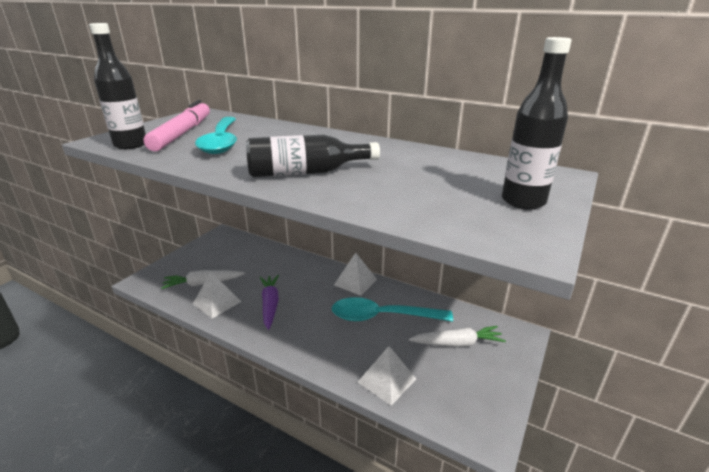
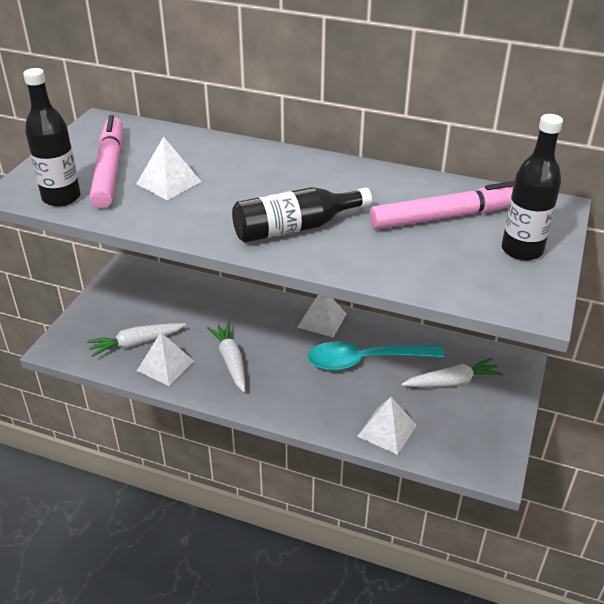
camera: 10 degrees left, 10 degrees up
turquoise spoon [195,117,237,154] -> white pyramid [136,137,202,200]
purple carrot [260,275,279,330] -> white carrot [207,322,245,392]
none -> pink marker [370,181,514,229]

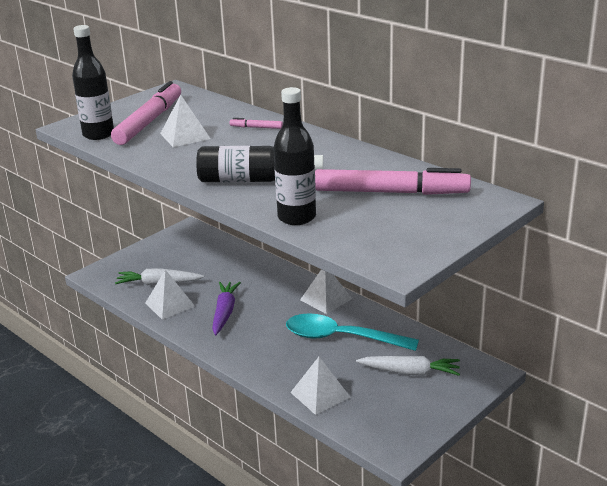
camera: 25 degrees right, 10 degrees down
white carrot [207,322,245,392] -> purple carrot [212,282,241,335]
black bottle [502,114,563,261] -> black bottle moved to [274,87,316,225]
none -> pink marker [230,118,283,129]

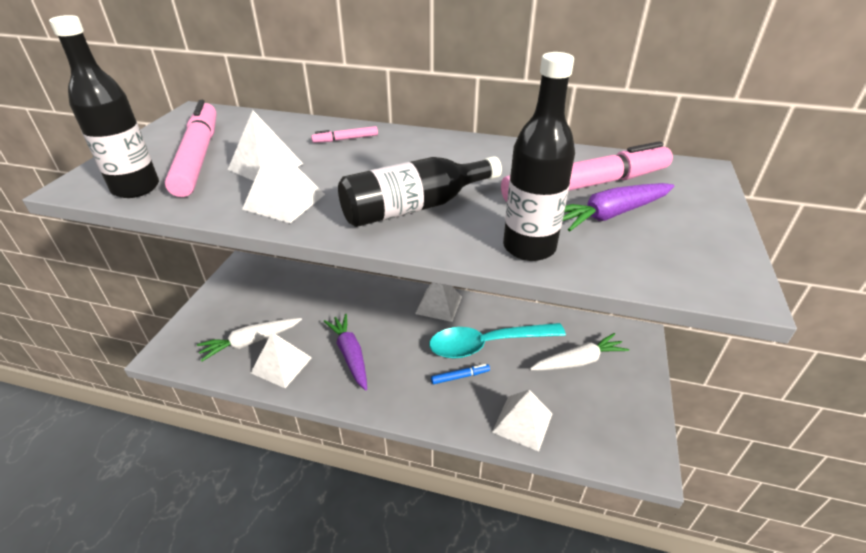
camera: 30 degrees left, 10 degrees up
none -> white pyramid [242,141,325,223]
none -> blue marker [431,364,490,384]
none -> purple carrot [563,183,674,231]

